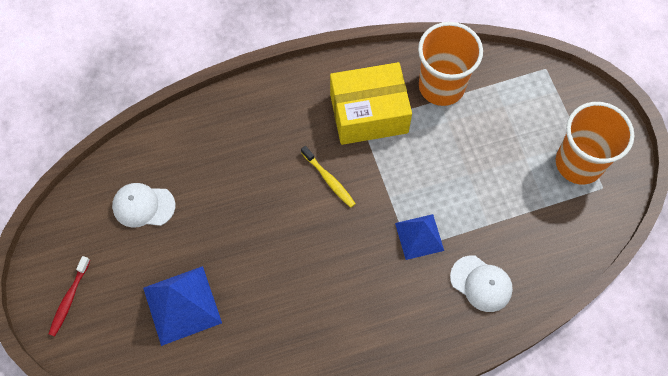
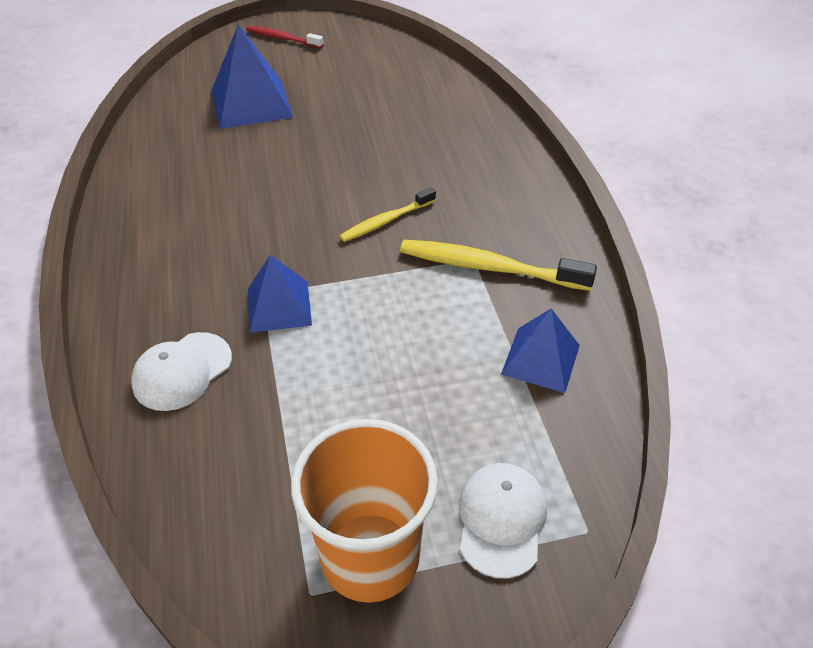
camera: 95 degrees right, 20 degrees down
white cap [112,183,175,228] -> white cap moved to [459,463,547,578]
yellow box [330,62,412,145] -> yellow toothbrush [400,239,597,291]
orange cup [418,22,483,106] -> blue pyramid [501,309,580,393]

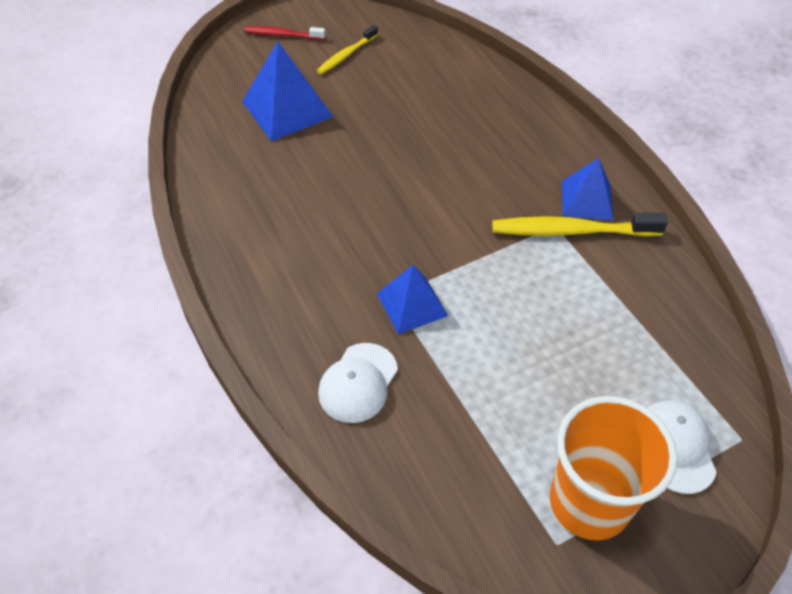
camera: 15 degrees left, 5 degrees up
yellow toothbrush [340,187,436,242] -> yellow toothbrush moved to [317,25,378,75]
blue pyramid [501,309,580,393] -> blue pyramid moved to [562,158,613,220]

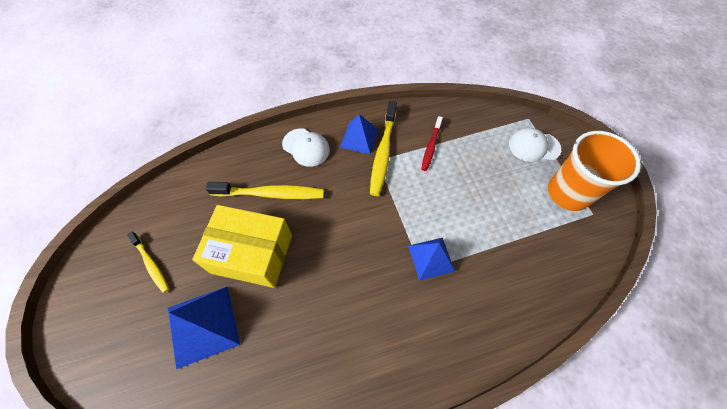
camera: 80 degrees left, 10 degrees up
red toothbrush [244,26,326,40] -> red toothbrush moved to [421,116,443,171]
white cap [318,343,398,423] -> white cap moved to [282,128,330,167]
none -> yellow box [192,205,292,288]
none -> yellow toothbrush [206,182,324,199]

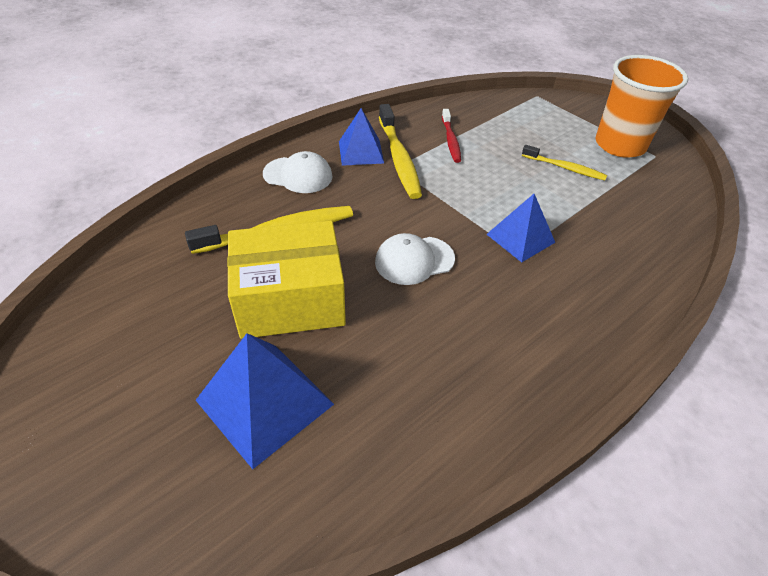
camera: 25 degrees left, 15 degrees down
yellow toothbrush [127,231,169,293] -> yellow toothbrush moved to [522,145,607,181]
white cap [509,128,561,162] -> white cap moved to [375,233,455,285]

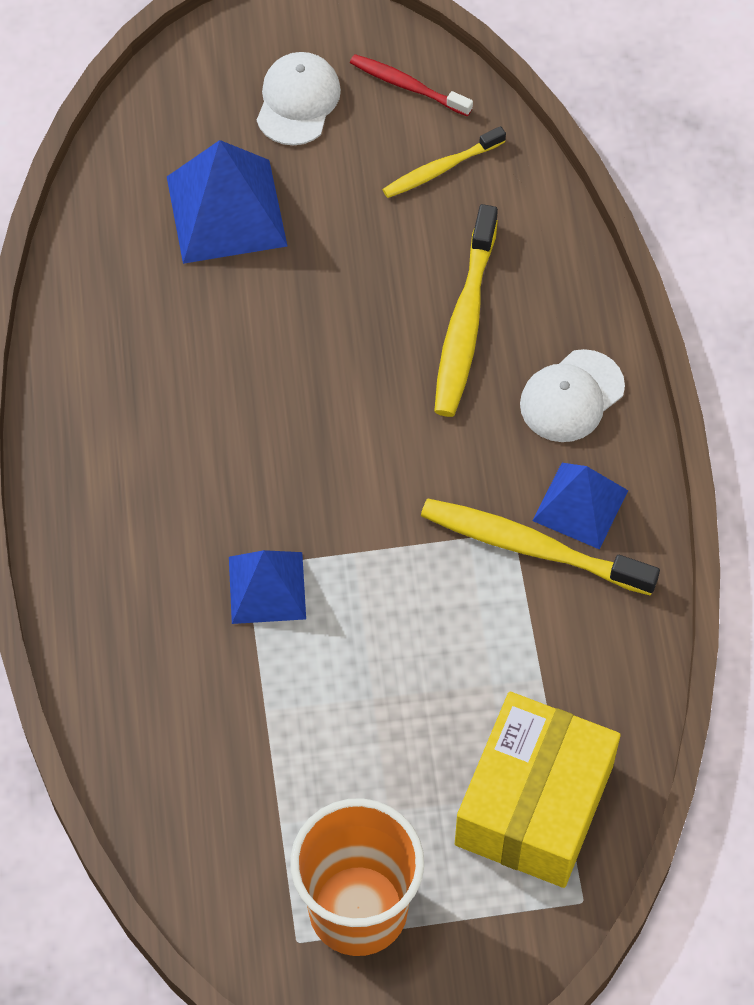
camera: 125 degrees right, 15 degrees up
yellow box [227,221,346,339] -> yellow box moved to [455,692,621,888]
white cap [375,233,455,285] -> white cap moved to [257,52,341,145]
red toothbrush [442,109,461,163] -> red toothbrush moved to [350,54,473,117]
yellow toothbrush [522,145,607,181] -> yellow toothbrush moved to [382,126,506,198]

